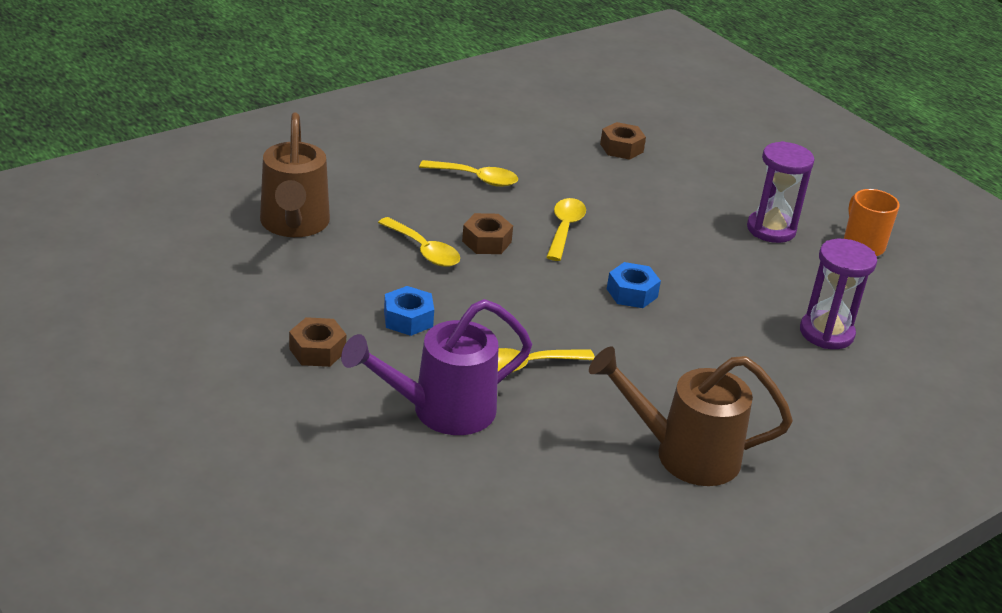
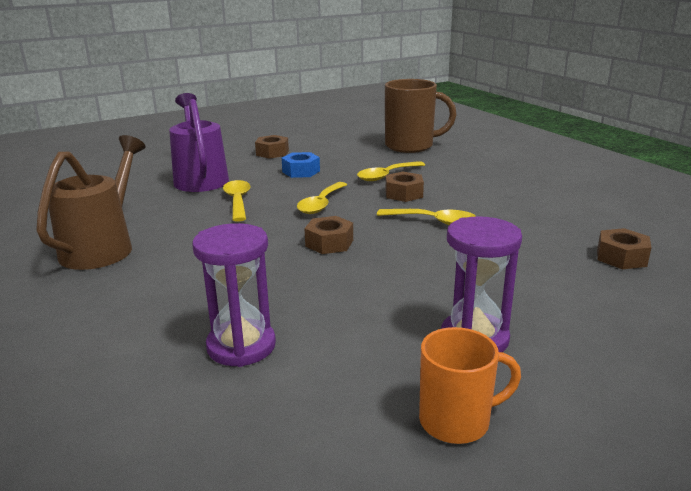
camera: 100 degrees right, 10 degrees down
brown watering can [260,113,330,237] -> brown mug [385,79,456,153]
yellow spoon [419,160,518,187] -> yellow spoon moved to [297,182,347,214]
blue nut [607,262,661,308] -> brown nut [304,216,353,254]

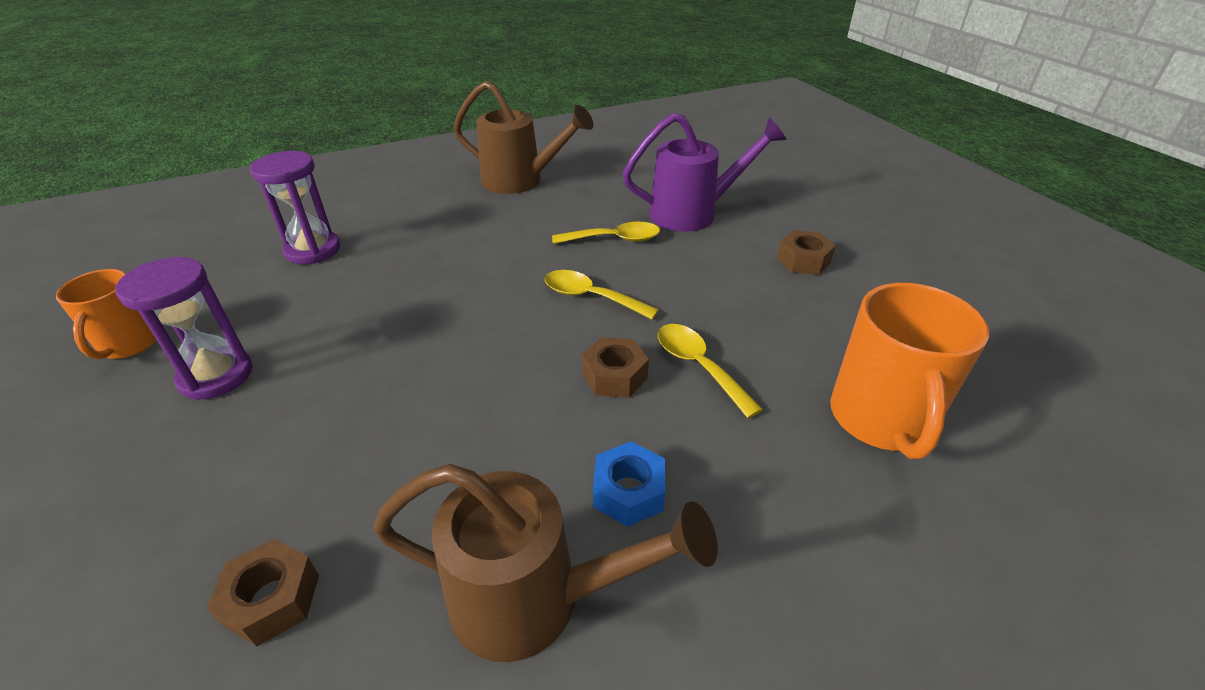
camera: 95 degrees right, 15 degrees up
blue nut [282,152,320,178] -> blue nut moved to [593,441,666,527]
brown nut [304,216,353,254] -> none
yellow spoon [377,209,477,225] -> none
brown mug [385,79,456,153] -> orange mug [830,283,989,459]
none -> brown watering can [373,464,718,662]

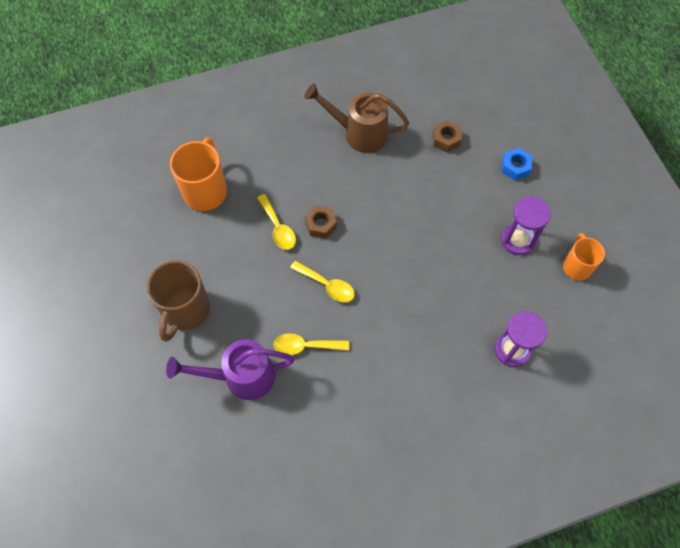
camera: 175 degrees left, 25 degrees up
brown watering can [454,81,594,194] -> none
blue nut [593,441,666,527] -> blue nut moved to [502,148,532,181]
brown nut [777,230,836,275] -> brown mug [147,260,210,342]

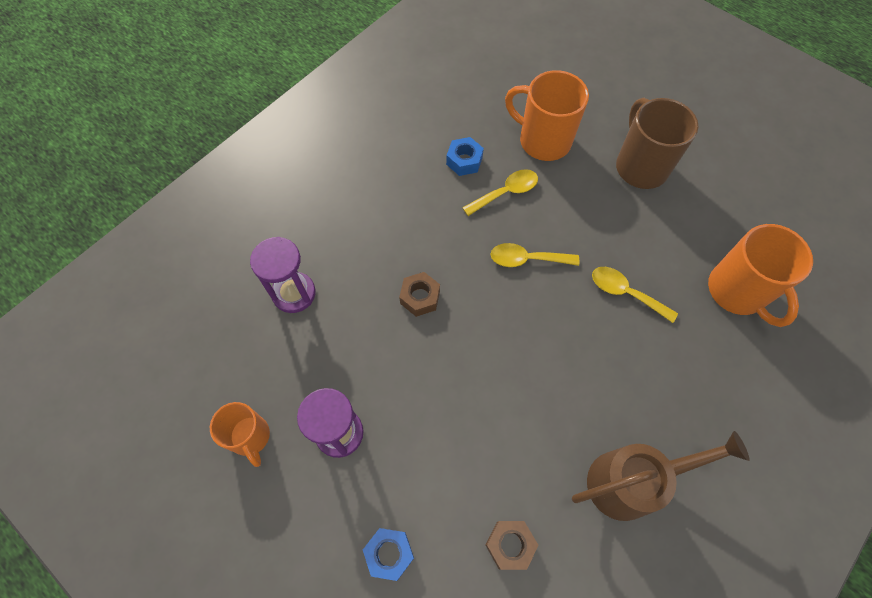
camera: 150 degrees right, 0 degrees up
purple watering can [166,339,295,400] -> orange mug [505,70,589,161]
brown nut [305,206,337,239] -> brown nut moved to [399,272,440,317]
none -> blue nut [446,137,484,176]

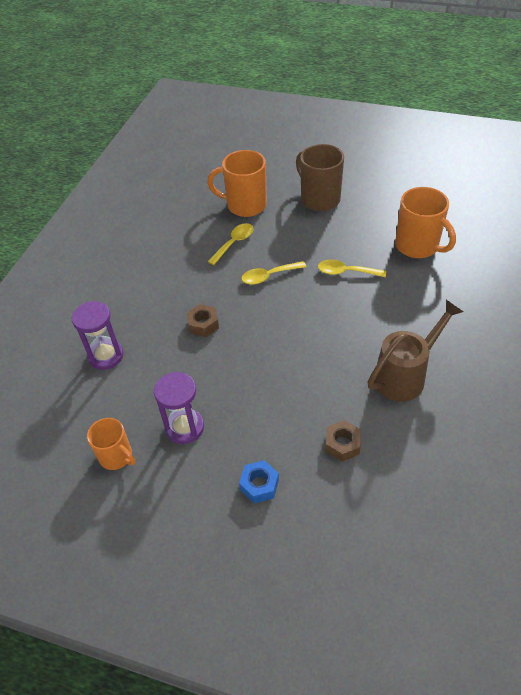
camera: 20 degrees left, 15 degrees down
blue nut [446,137,484,176] -> none

